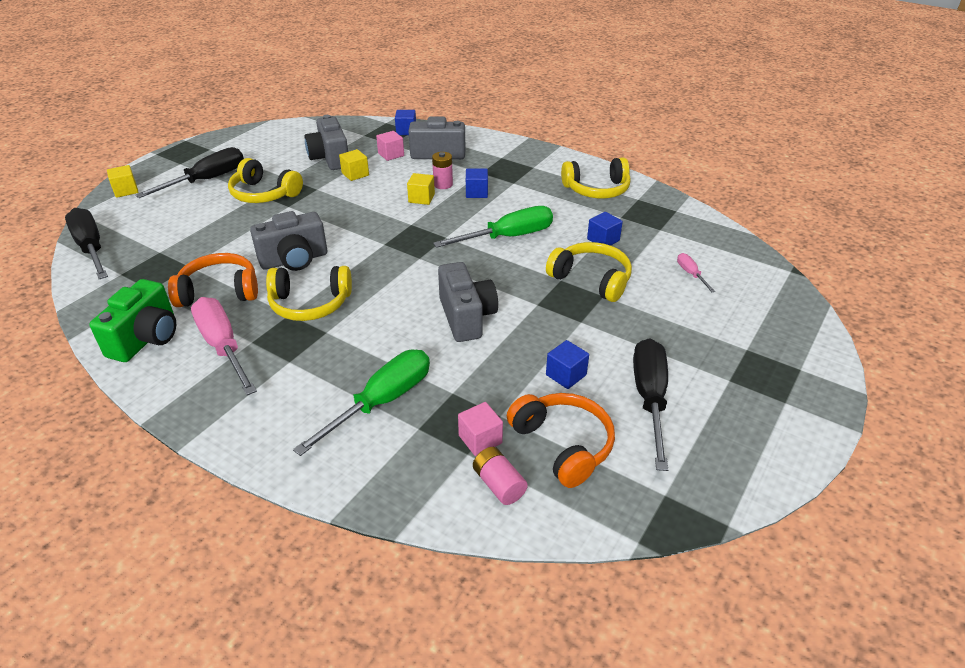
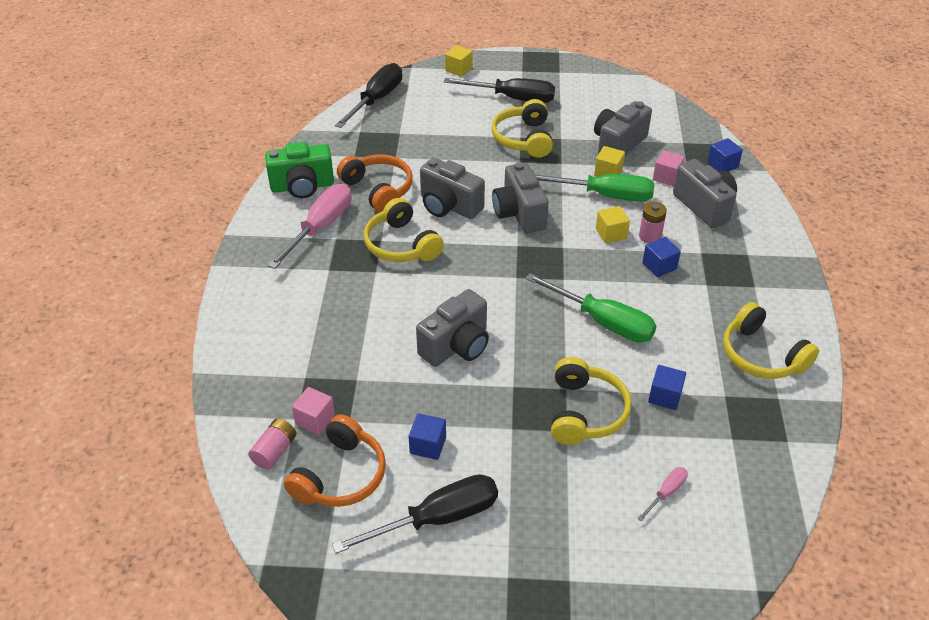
camera: 60 degrees right, 5 degrees up
green screwdriver [293,350,430,456] -> green screwdriver moved to [535,174,655,201]
none -> grey camera [492,162,549,233]

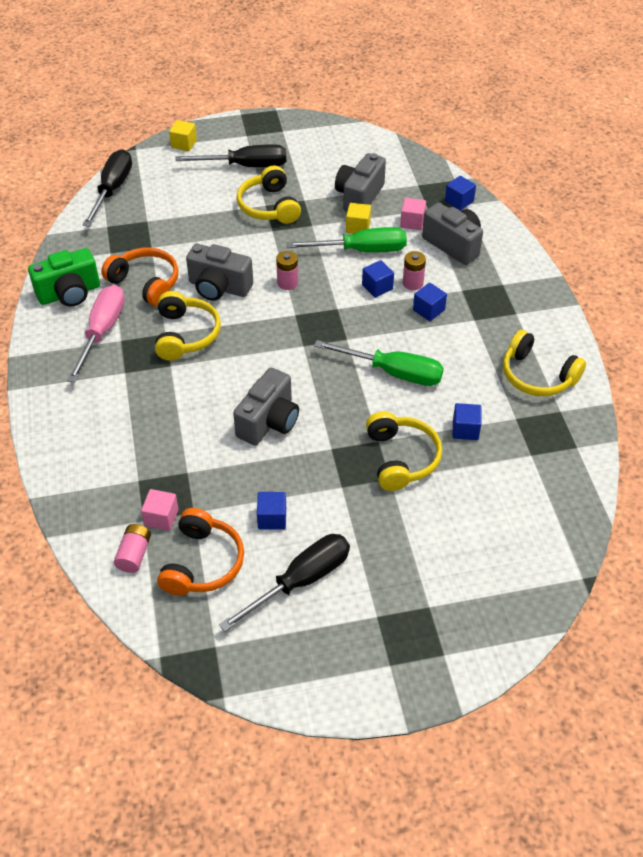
camera: 15 degrees left, 5 degrees up
yellow headphones [363,198,444,262] -> yellow headphones turned 135 degrees counterclockwise [155,291,221,361]
grey camera [492,162,549,233] -> pink battery [276,251,298,290]
yellow cube [596,206,630,243] -> blue cube [362,260,394,298]
pink screwdriver [637,467,688,521] -> none

